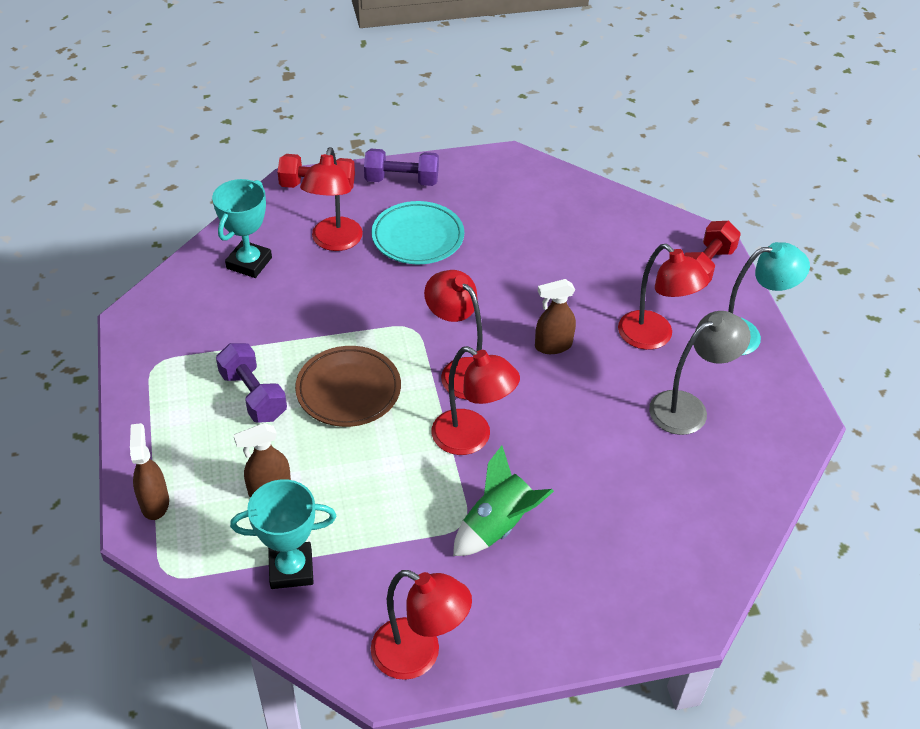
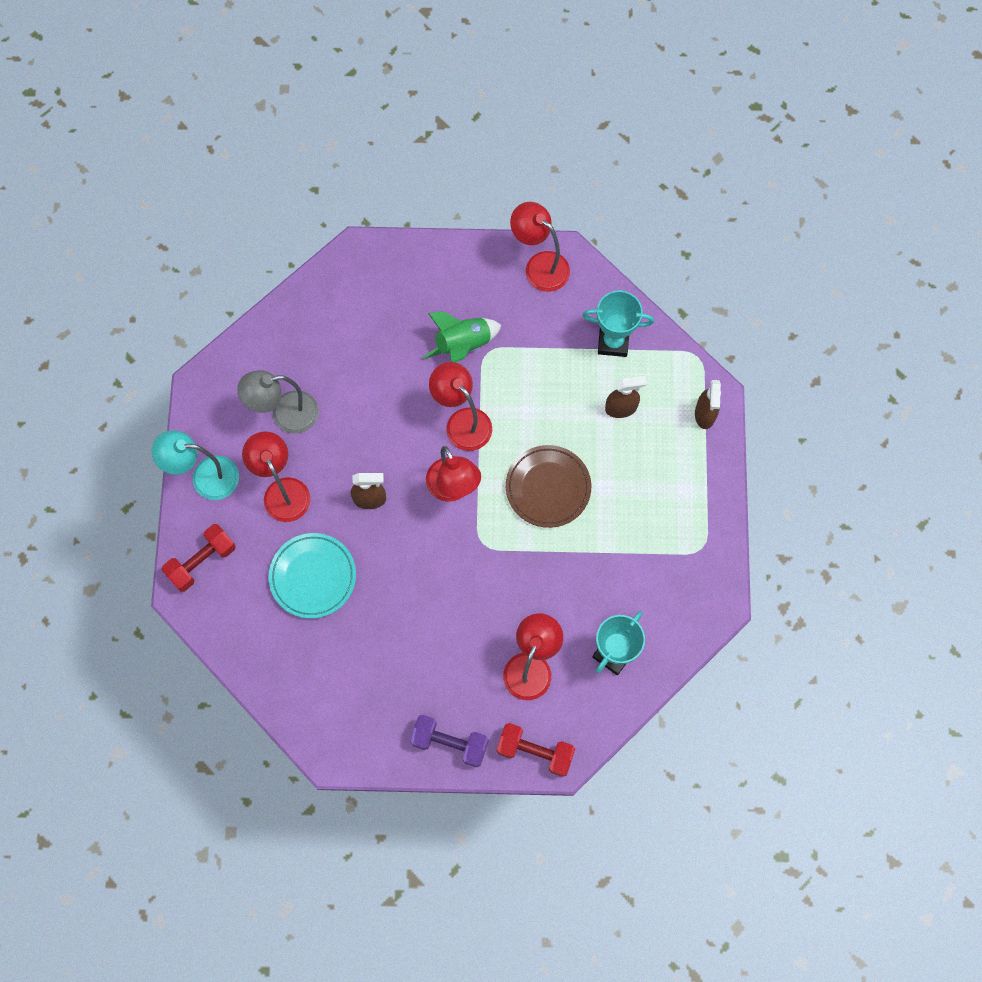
camera: 165 degrees left, 25 degrees up
purple dumbbell [216,343,287,423] -> none
turquoise plate [371,201,464,264] -> turquoise plate moved to [269,533,356,618]

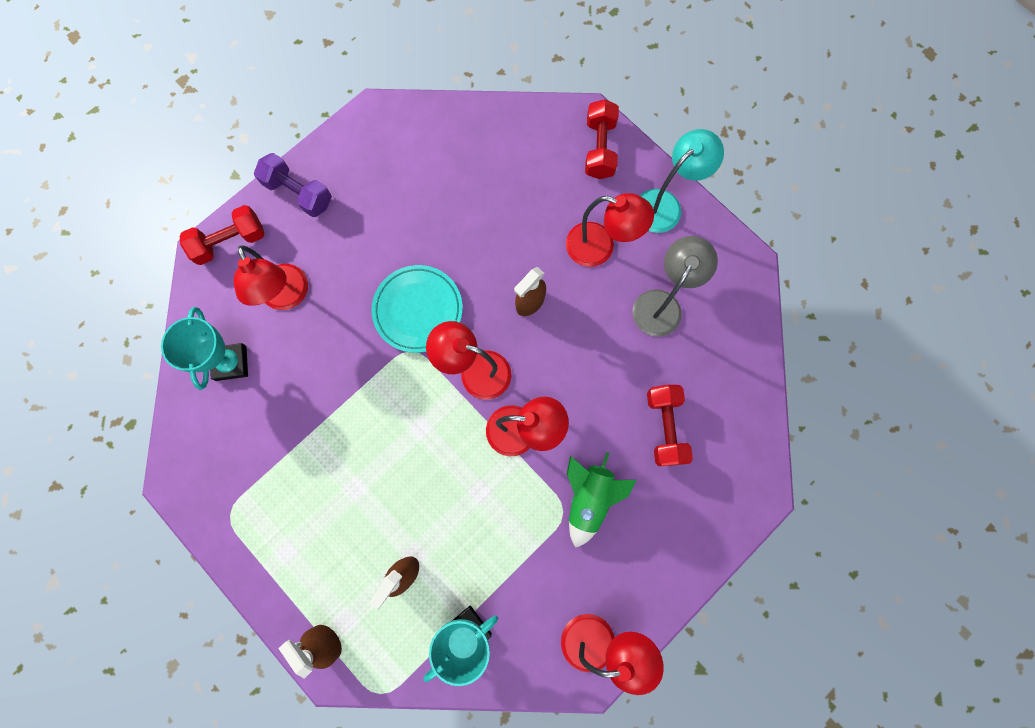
camera: 135 degrees right, 5 degrees up
turquoise plate [269,533,356,618] -> turquoise plate moved to [371,265,463,353]
purple dumbbell [410,715,489,767] -> purple dumbbell turned 60 degrees clockwise [254,153,332,217]
brown plate [506,445,591,528] -> none
none -> red dumbbell [647,385,693,466]

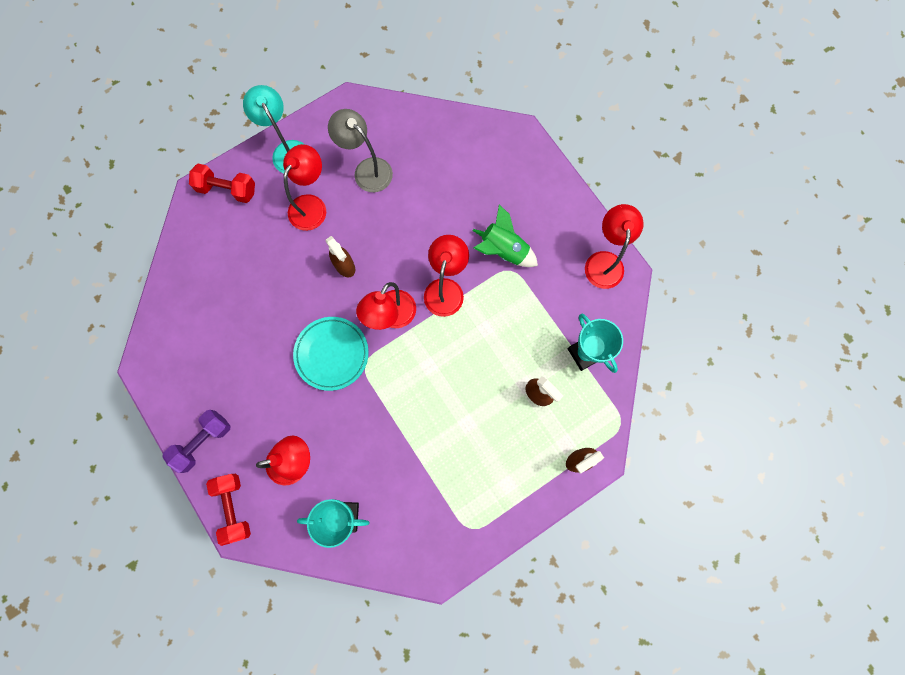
camera: 80 degrees left, 0 degrees up
red dumbbell [647,385,693,466] -> none

